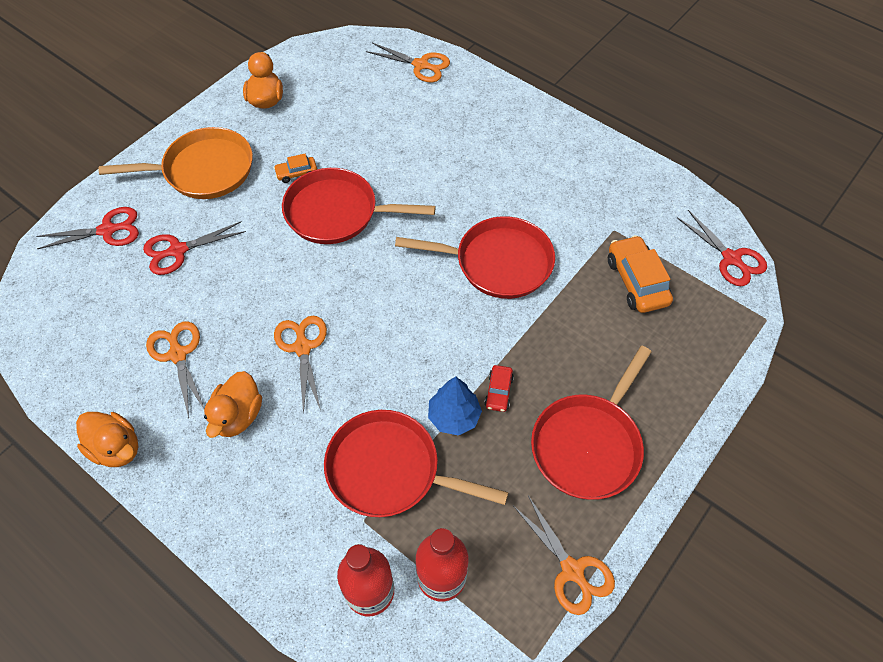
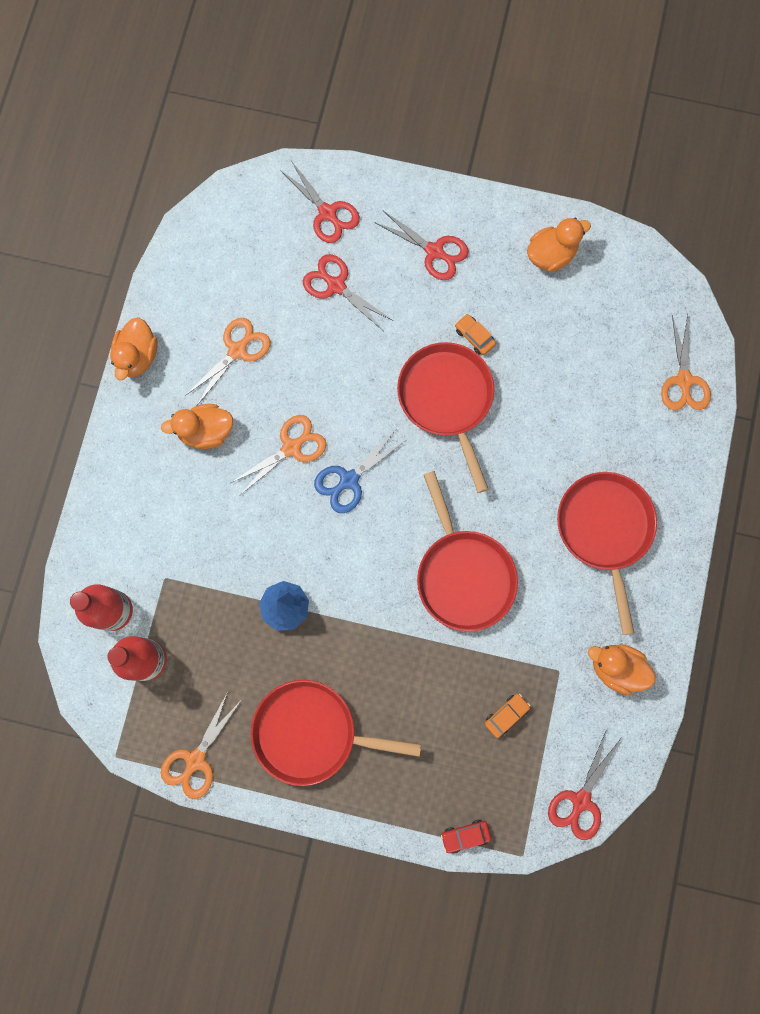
camera: 65 degrees right, 20 degrees up
orange pan [99,127,253,199] -> red scissors [374,211,469,280]
red pan [324,410,509,517] -> red pan moved to [557,472,657,635]
red car [484,365,514,412] -> red car moved to [441,820,491,854]
orange car [608,235,673,313] -> orange car [485,694,530,738], size x0.54
none -> blue scissors [314,431,406,513]
none -> orange duck [588,644,656,695]

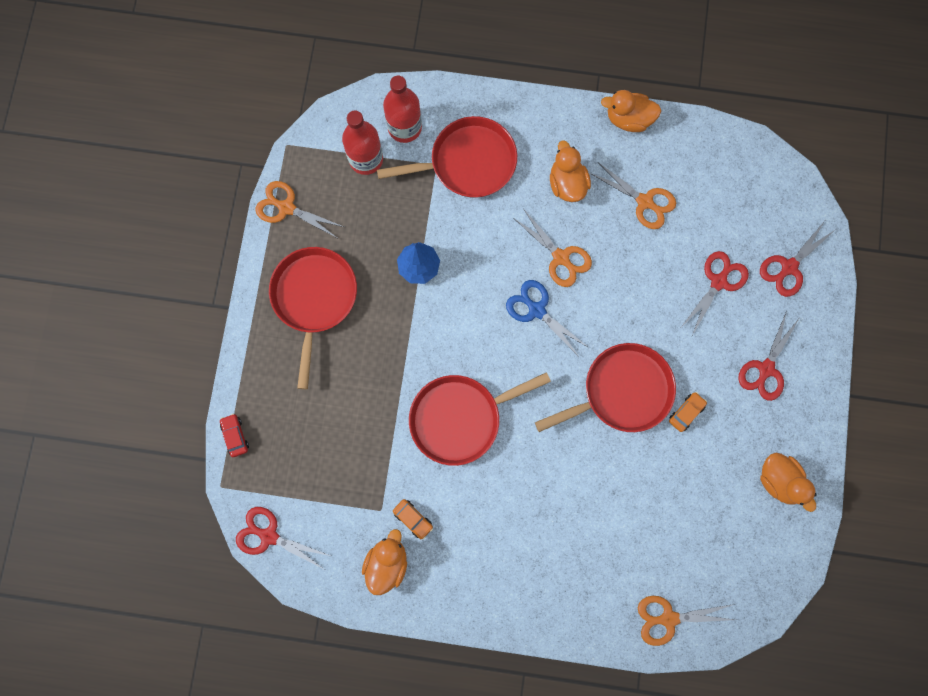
camera: 85 degrees right, 0 degrees up
orange car [485,694,530,738] -> orange car moved to [393,499,433,540]
red pan [557,472,657,635] -> red pan moved to [377,116,517,198]

